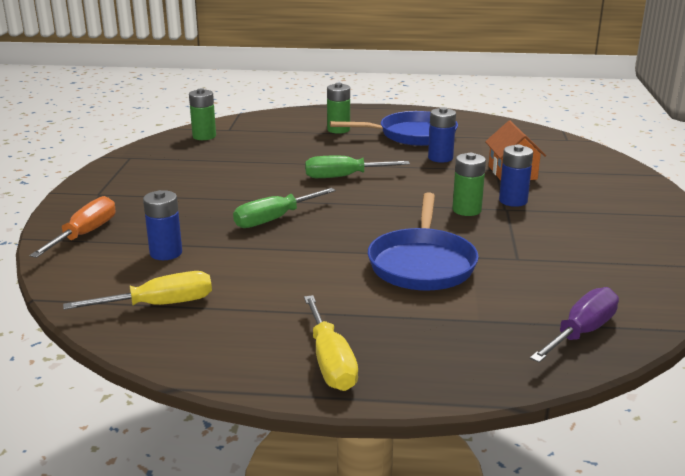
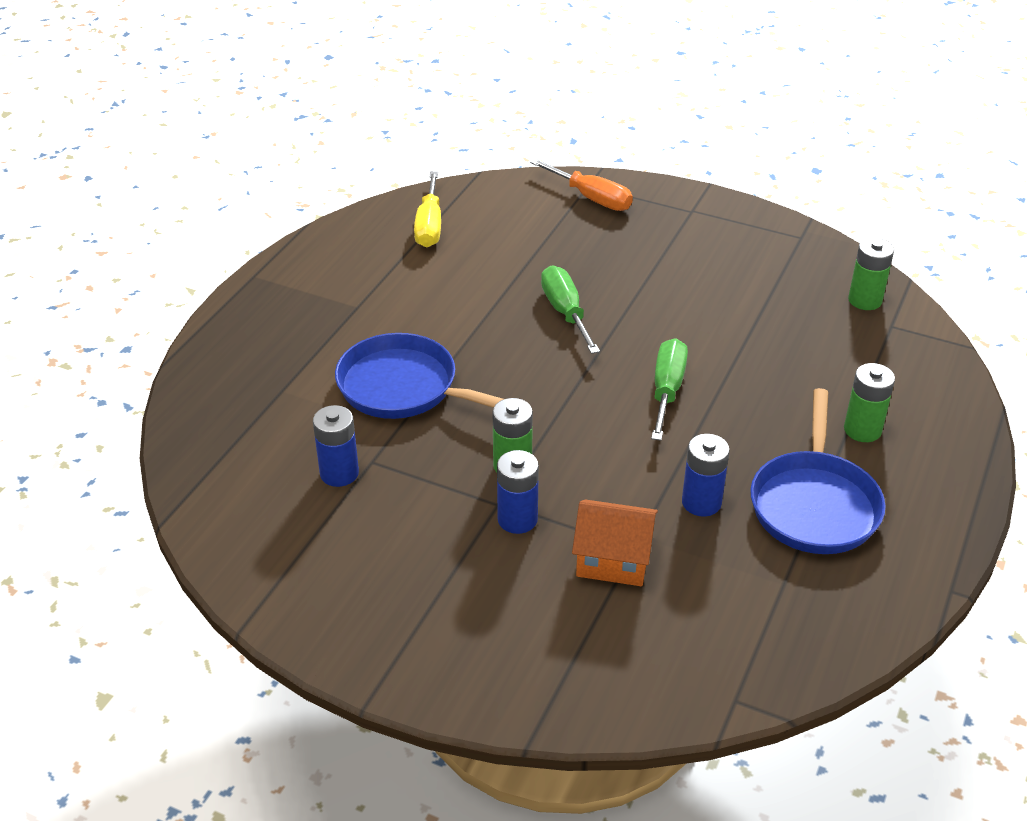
camera: 110 degrees right, 15 degrees up
blue battery [143,190,182,260] -> blue battery moved to [313,405,359,487]
yellow screwdriver [304,295,358,391] -> none
purple screwdriver [530,287,619,363] -> none

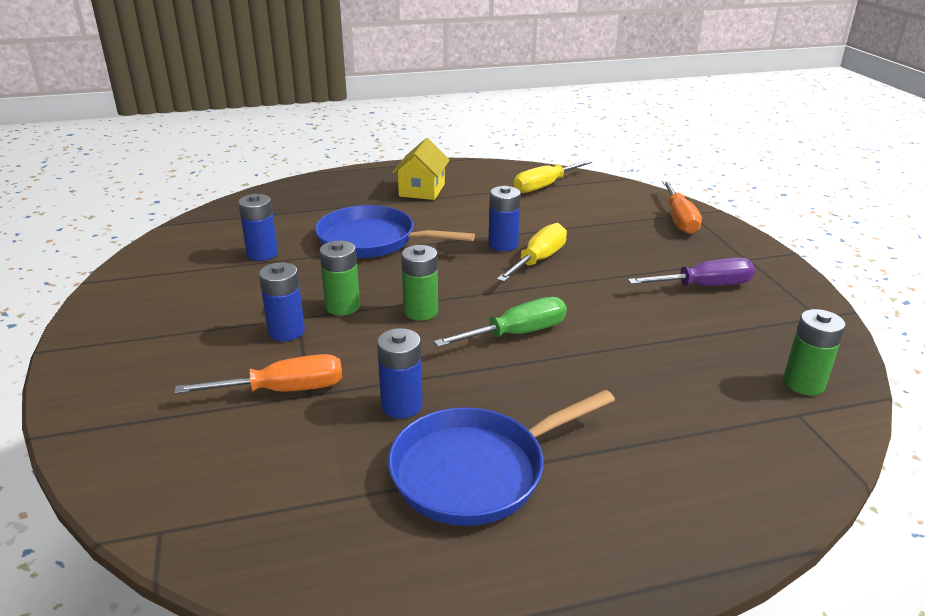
camera: 50 degrees right, 10 degrees down
blue pan [335,333,504,419] -> blue pan turned 60 degrees counterclockwise [315,205,475,258]
green screwdriver [541,265,600,354] -> yellow screwdriver [497,223,567,282]
orange house [572,499,658,586] -> orange screwdriver [174,354,342,394]
green battery [844,363,895,442] -> green battery moved to [401,245,438,321]
none -> yellow house [392,138,450,200]
none -> blue battery [488,186,521,251]
none -> purple screwdriver [628,258,755,286]

